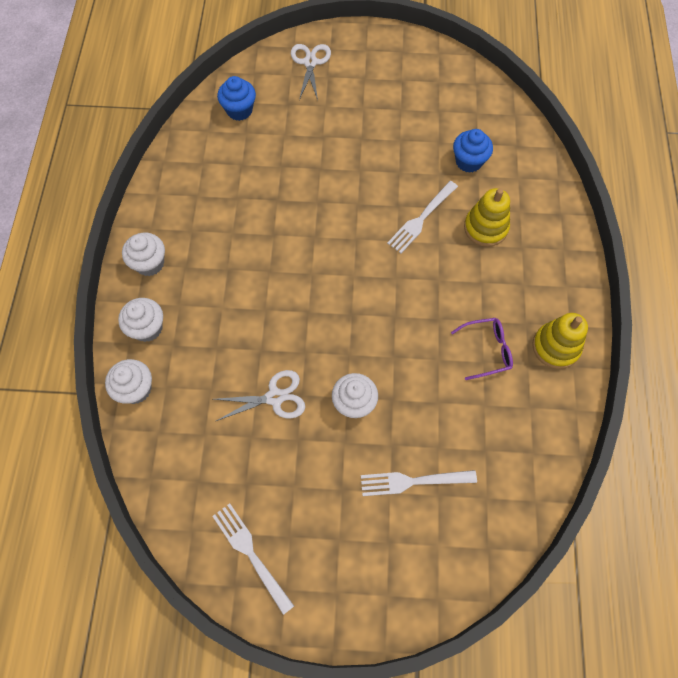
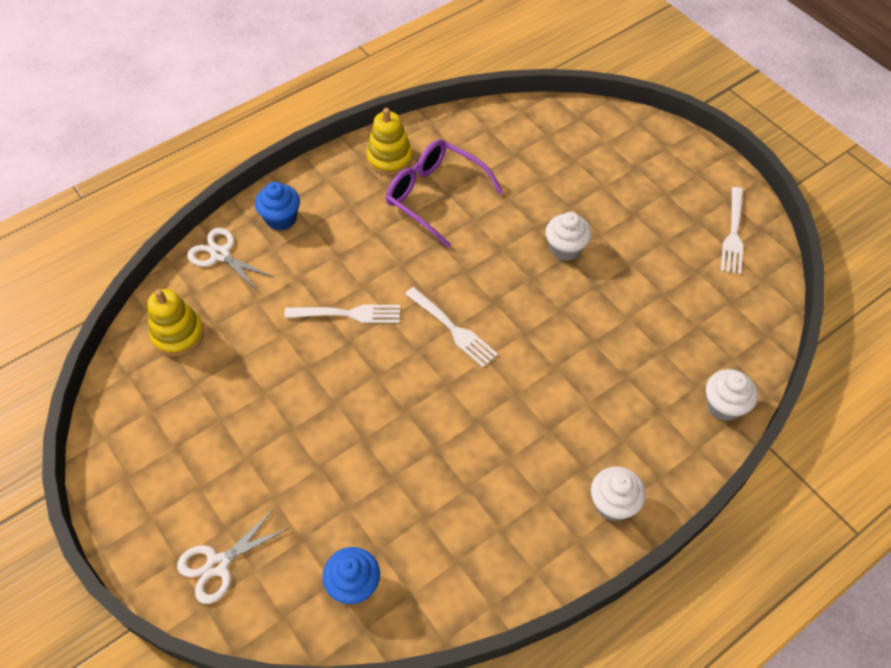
camera: 130 degrees left, 10 degrees down
white cupcake [118,298,163,342] -> none
white scissors [213,370,305,421] -> white scissors moved to [187,228,273,292]
white fork [361,470,477,496] -> white fork moved to [405,287,498,367]
purple glasses [451,318,513,380] -> purple glasses [386,139,503,248], size x1.72
blue cupcake [453,129,493,173] -> blue cupcake moved to [255,182,300,231]
yellow stacking toy [464,188,510,247] -> yellow stacking toy moved to [147,289,204,356]

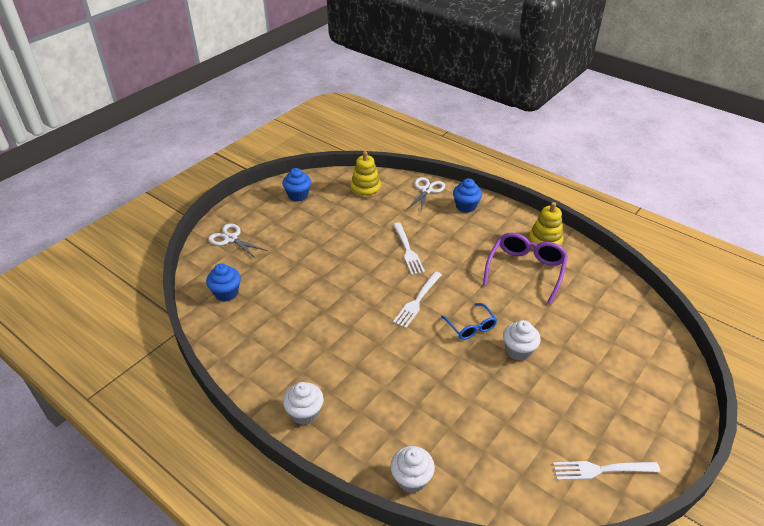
camera: 75 degrees right, 15 degrees down
none -> blue cupcake [283,168,311,202]
none -> blue glasses [441,303,497,340]

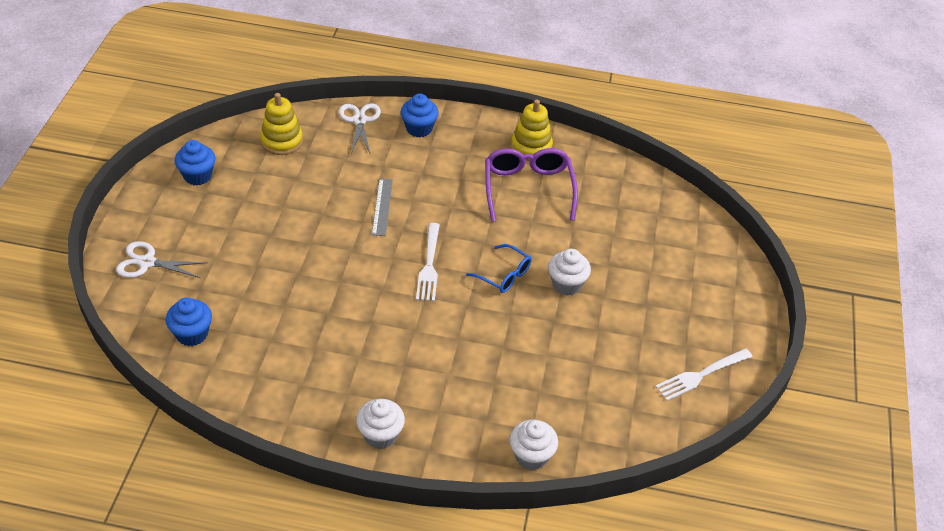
camera: 30 degrees left, 5 degrees up
white fork [393,223,425,275] -> grey ruler [372,179,393,236]

